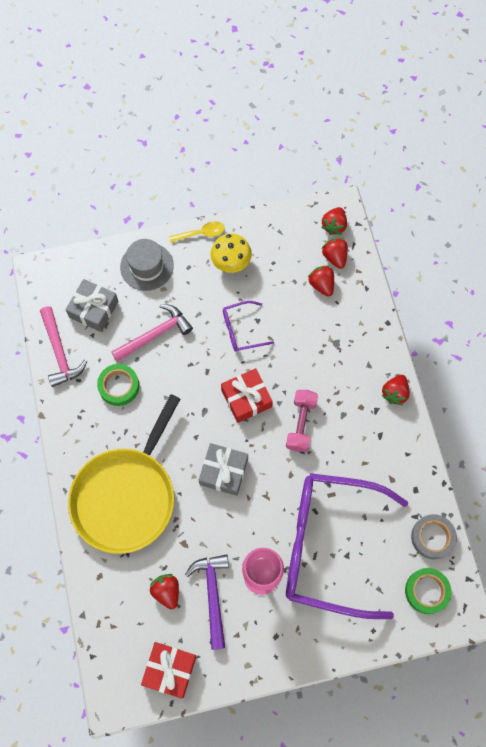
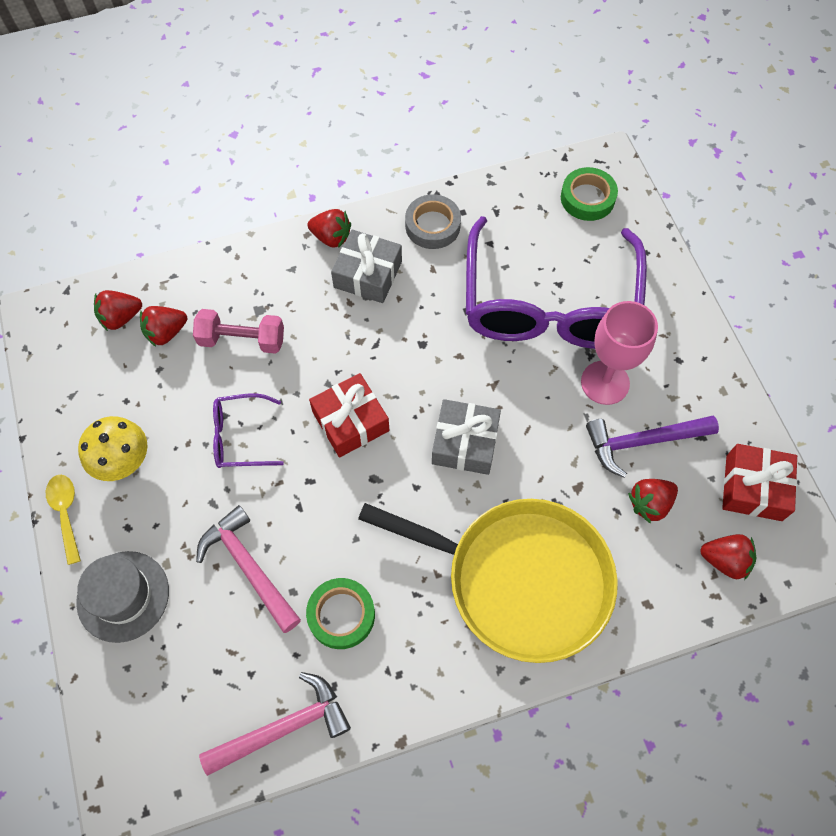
camera: 95 degrees left, 5 degrees down
grey gift [65,279,119,332] -> grey gift moved to [331,230,402,303]
purple glasses [223,301,274,352] -> purple glasses turned 105 degrees clockwise [213,393,284,468]
pink dumbbell [286,390,318,452] -> pink dumbbell moved to [193,309,284,354]
red strawberry [322,207,347,235] -> red strawberry moved to [700,534,756,580]
grey tape [411,514,457,560] -> grey tape moved to [405,194,461,249]

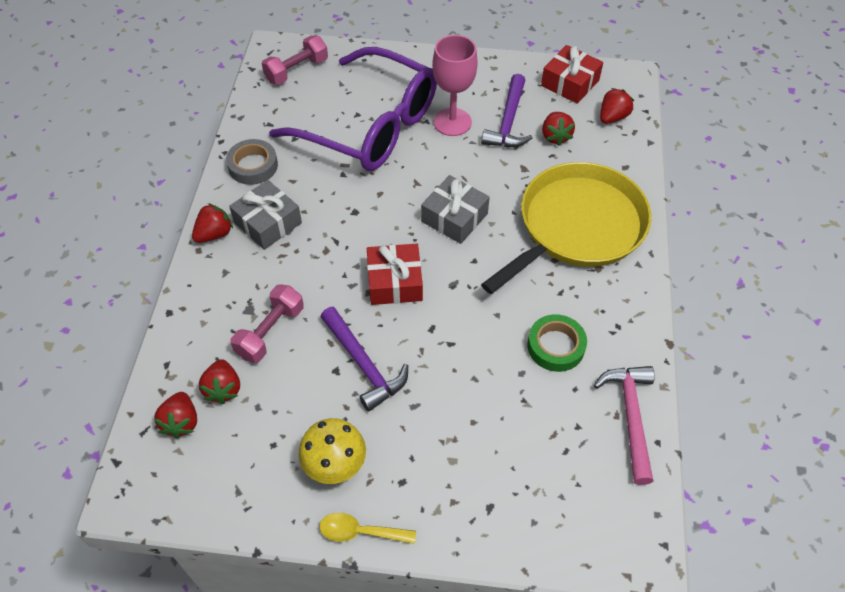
camera: 65 degrees left, 10 degrees down
grey hat [76,551,169,643] -> none
pink hammer [196,505,301,633] -> none
purple glasses [213,393,284,468] -> purple hammer [321,307,408,412]
green tape [561,167,618,221] -> pink dumbbell [262,35,328,85]

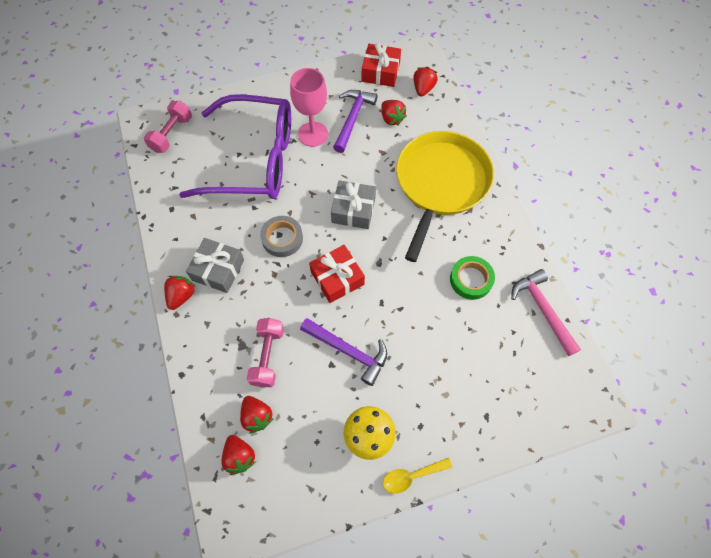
camera: 25 degrees left, 10 degrees up
grey tape [226,139,278,185] -> grey tape moved to [260,216,303,257]
purple hammer [481,74,532,147] -> purple hammer turned 150 degrees counterclockwise [333,90,378,153]

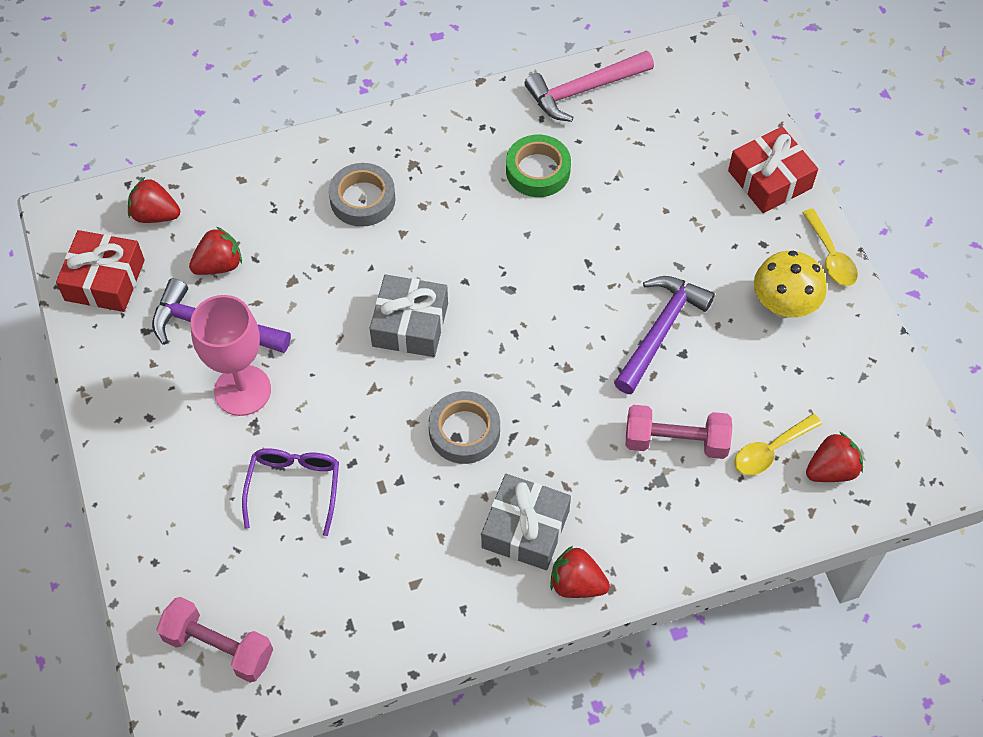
camera: 90 degrees left, 5 degrees down
purple glasses [179,94,291,199] -> purple glasses [242,448,339,536], size x0.42
red strawberry [240,396,274,433] -> yellow spoon [734,414,822,475]
red gift [309,245,365,303] -> red gift moved to [728,127,818,213]
yellow pan [396,131,494,262] -> grey tape [329,163,396,227]

